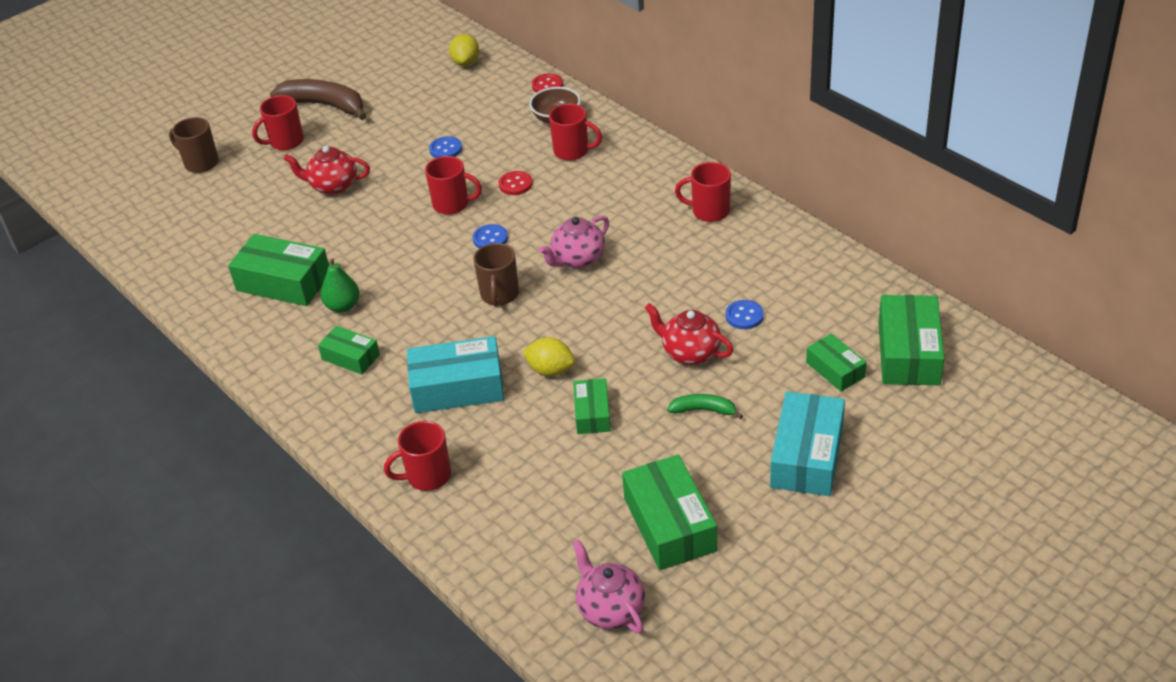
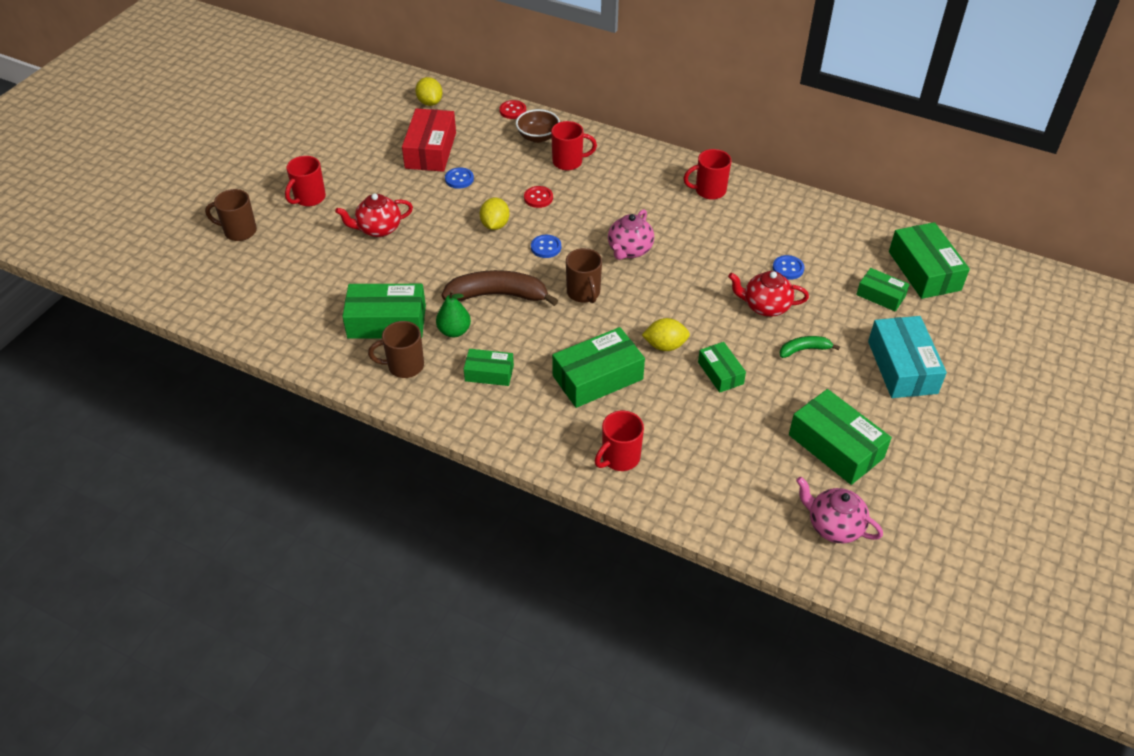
camera: 25 degrees left, 5 degrees up
brown banana [270,79,366,120] -> brown banana moved to [442,270,558,306]
turquoise box [407,336,504,413] -> green box [552,327,645,408]
red mug [425,156,482,215] -> yellow lemon [480,198,510,230]
none -> brown mug [368,321,424,378]
none -> red box [402,108,456,172]

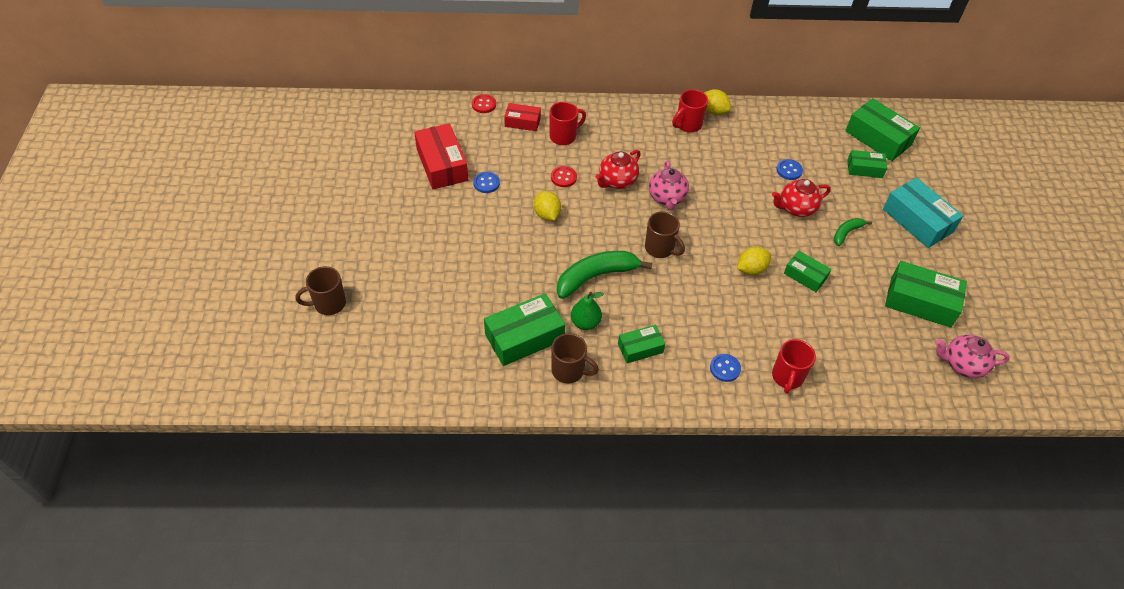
camera: 30 degrees left, 5 degrees up
red mug [285,156,326,206] -> none
red teapot [335,193,413,237] -> red teapot moved to [596,150,641,189]
brown mug [368,321,424,378] -> brown mug turned 120 degrees counterclockwise [552,333,599,384]
yellow lemon [415,77,442,106] -> yellow lemon moved to [704,89,731,115]
brown banana [442,270,558,306] -> green banana [557,251,652,299]
brown bowl [516,109,560,143] -> red box [504,103,541,131]
blue button [531,235,561,258] -> blue button moved to [710,354,741,382]
green box [552,327,645,408] -> none

